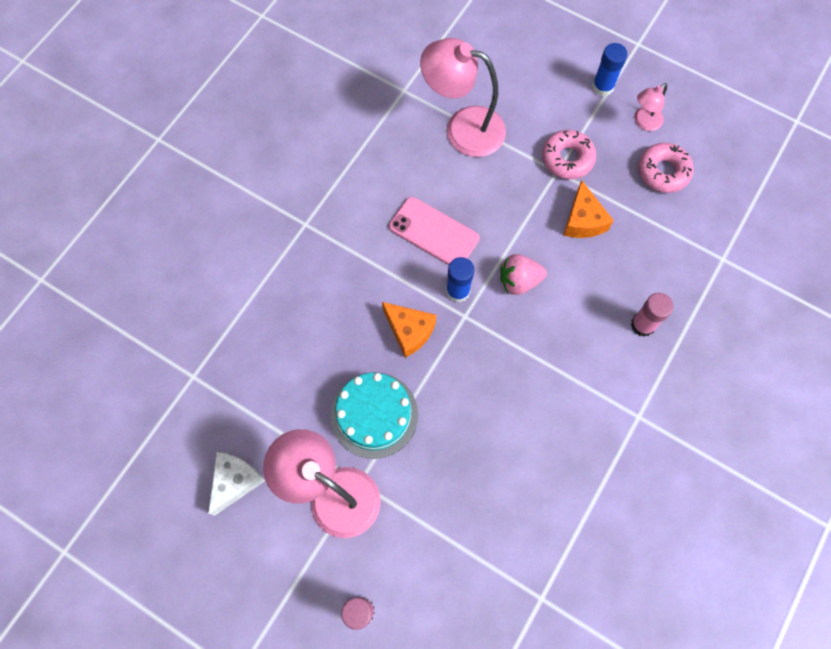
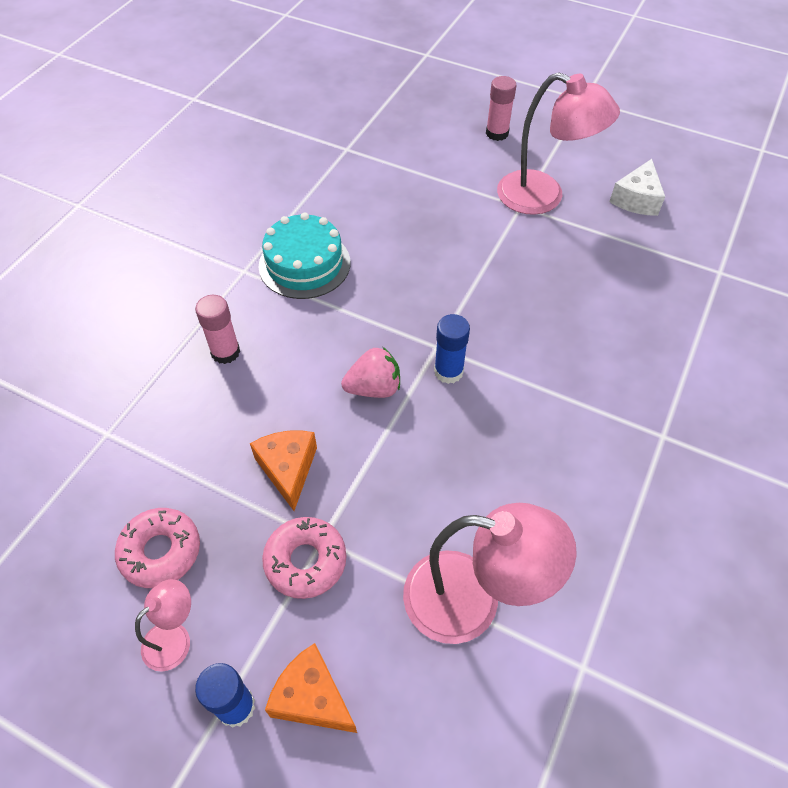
camera: 175 degrees right, 15 degrees down
turquoise cake [331,372,418,459] -> turquoise cake moved to [259,212,350,299]
orange cheese [382,302,437,358] -> orange cheese moved to [265,643,357,733]
pink phone [389,197,480,265] -> none

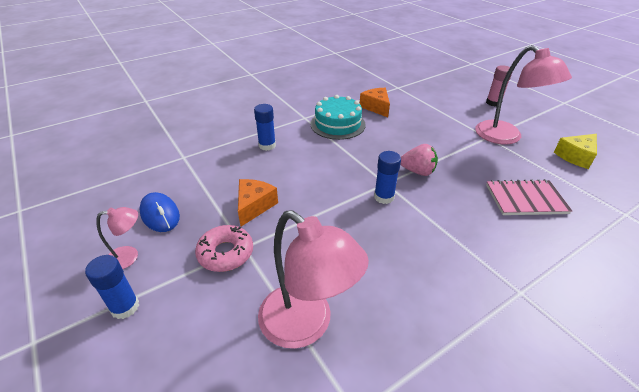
camera: 30 degrees right, 15 degrees down
pink donut [115,508,200,588] -> blue mouse [139,192,180,232]
pink glue stick [195,295,240,364] -> blue glue stick [254,104,276,151]
orange cheese [265,643,357,733] -> orange cheese moved to [360,88,390,117]
pink strawberry [341,347,400,398] -> pink strawberry moved to [400,144,438,176]
white cheese [609,159,665,216] -> yellow cheese [554,134,597,169]
none -> pink notebook [486,179,572,215]

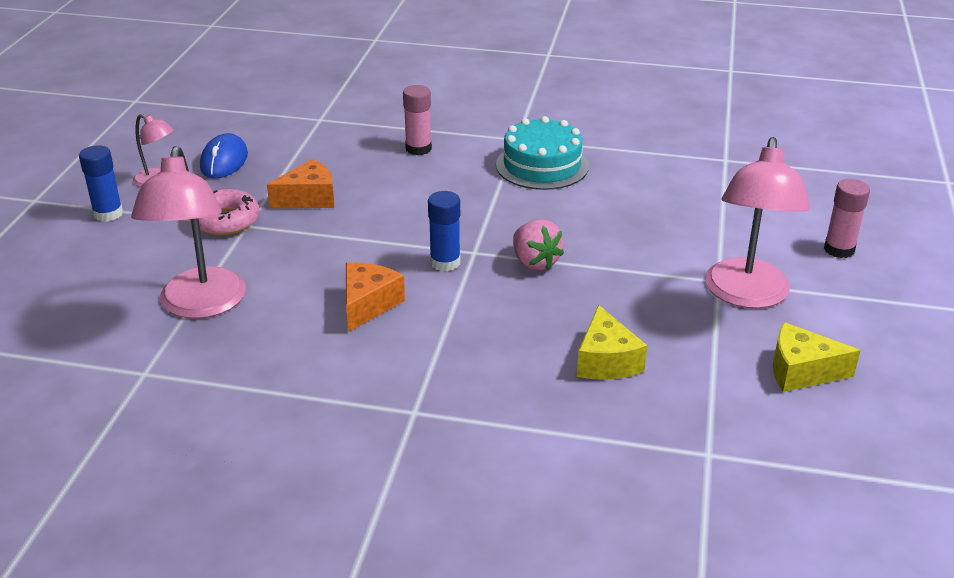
camera: 45 degrees right, 5 degrees down
blue glue stick [254,104,276,151] -> pink glue stick [403,85,432,155]
orange cheese [360,88,390,117] -> orange cheese moved to [346,262,405,332]
pink notebook [486,179,572,215] -> yellow cheese [577,305,647,380]

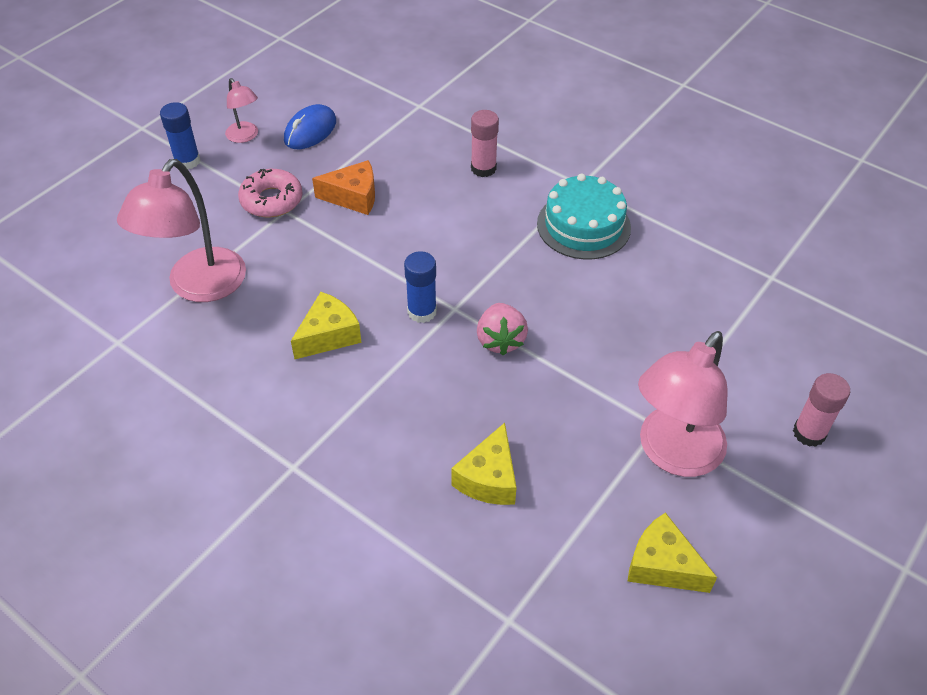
camera: 25 degrees right, 15 degrees up
orange cheese [346,262,405,332] -> yellow cheese [291,292,362,359]

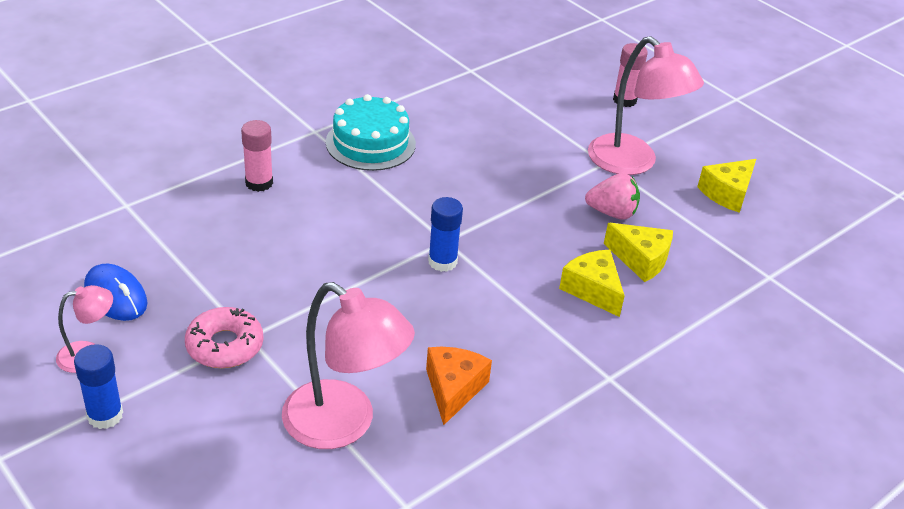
camera: 80 degrees left, 10 degrees down
yellow cheese [291,292,362,359] -> yellow cheese moved to [559,250,625,317]
orange cheese [312,160,375,215] -> orange cheese moved to [426,347,492,425]
pink strawberry [477,303,528,355] -> pink strawberry moved to [585,173,640,220]

